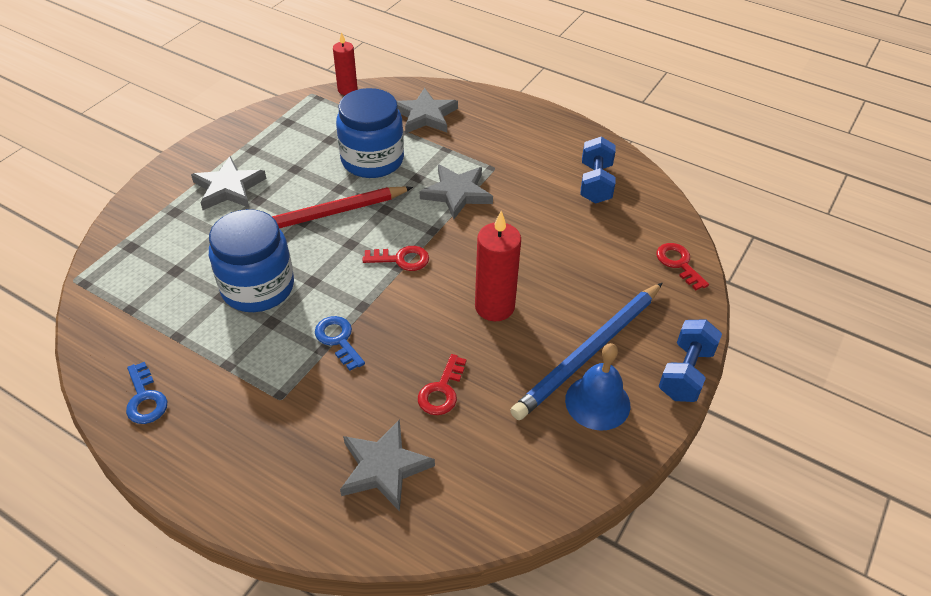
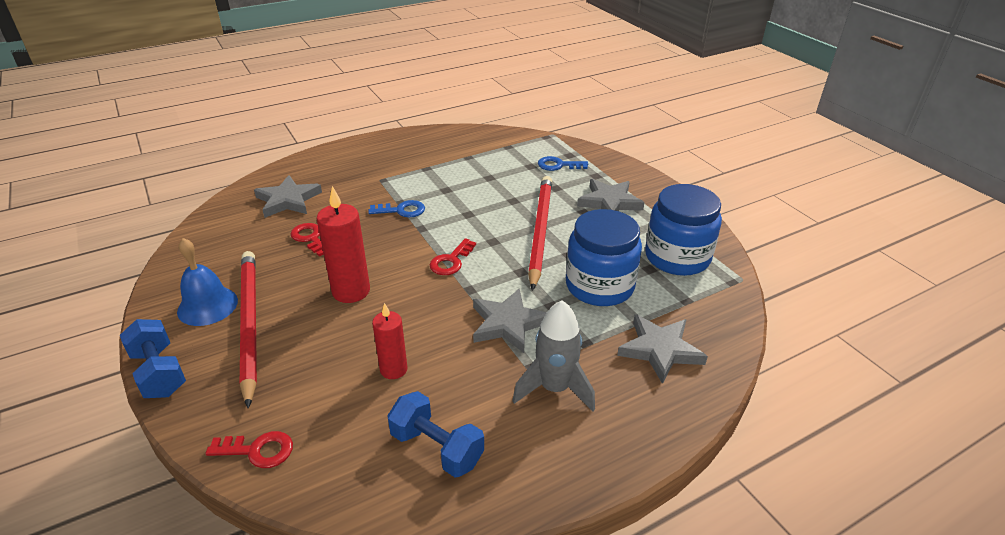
camera: 120 degrees right, 10 degrees down
blue key [126,362,167,424] -> blue key moved to [538,156,588,171]
blue jar [209,209,294,312] -> blue jar moved to [645,184,722,276]
red candle [333,32,358,95] -> red candle moved to [372,303,408,379]
blue pencil [510,283,662,420] -> red pencil [240,251,257,408]
none -> grey rocket [512,300,595,411]

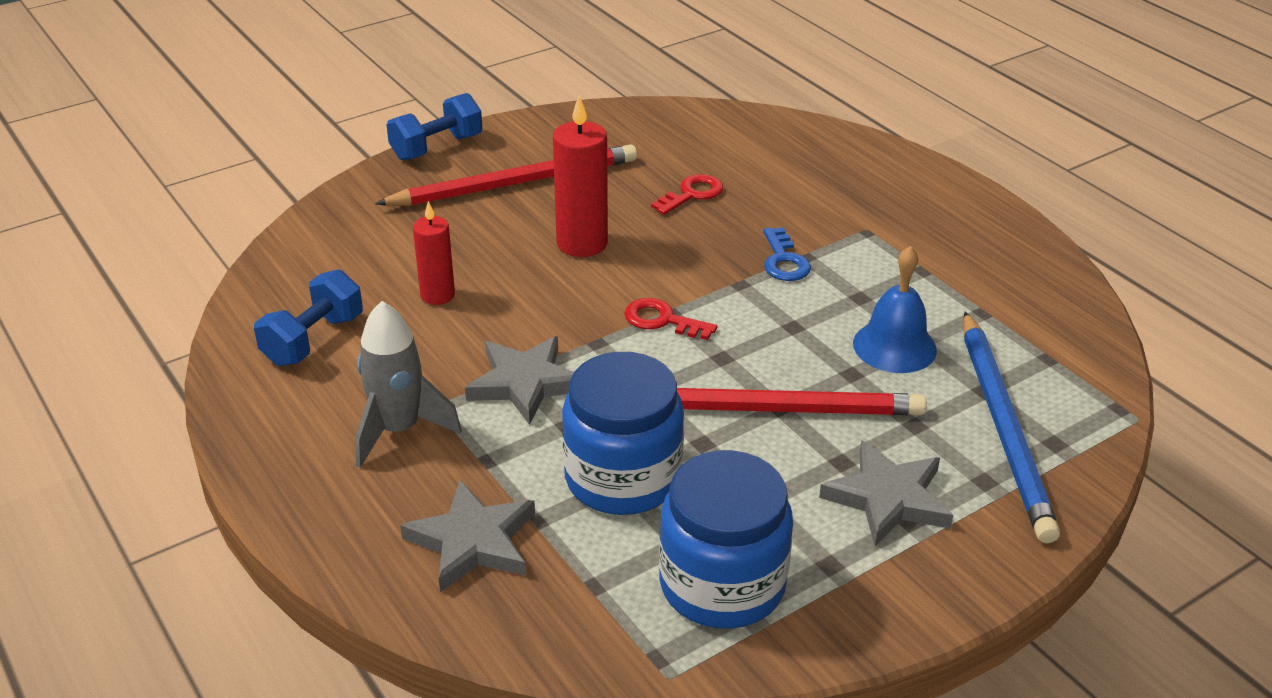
camera: 85 degrees right, 0 degrees up
blue bell [177,238,238,326] -> blue bell moved to [853,246,937,373]
red key [206,431,293,468] -> none
grey star [254,175,322,218] -> none
blue key [538,156,588,171] -> blue pencil [963,312,1060,543]

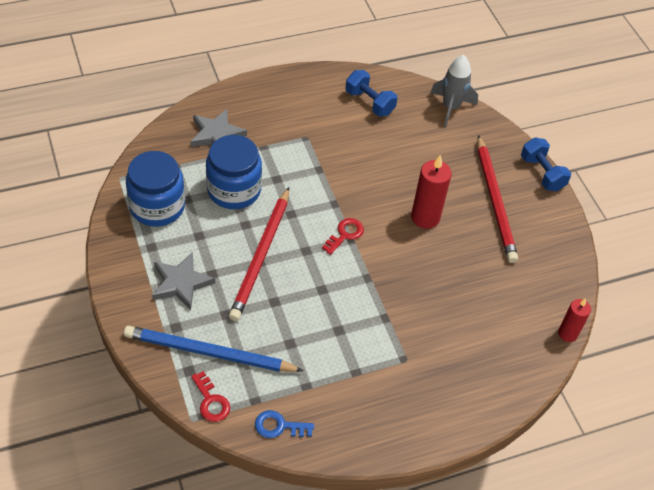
camera: 100 degrees right, 15 degrees up
grey rocket [355,301,462,468] -> grey rocket moved to [430,55,478,127]
red candle [413,201,455,305] -> red candle moved to [558,298,591,342]
grey star [465,336,574,425] -> none
red key [651,174,723,215] -> red key moved to [191,371,230,422]
blue key [763,227,811,281] -> blue key moved to [255,410,314,438]
blue bell [853,246,937,373] -> none

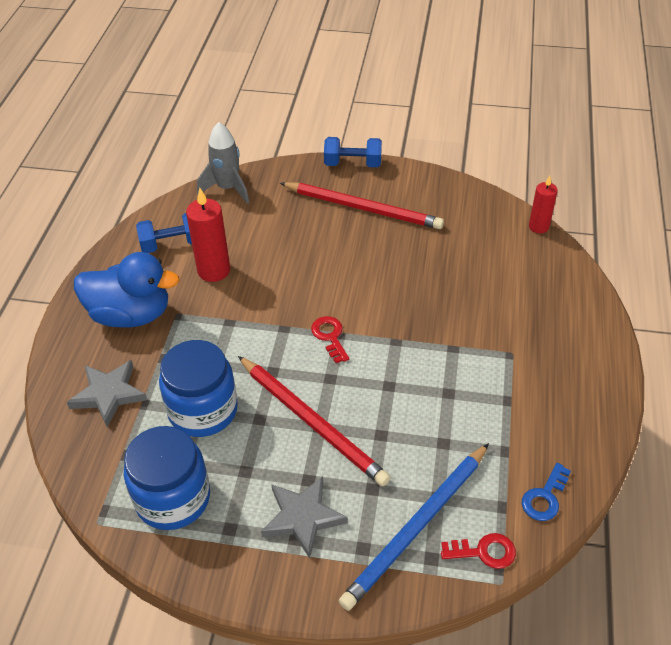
camera: 55 degrees left, 5 degrees down
red candle [411,155,452,229] -> red candle moved to [186,188,230,282]
none -> blue duck [74,252,180,328]

